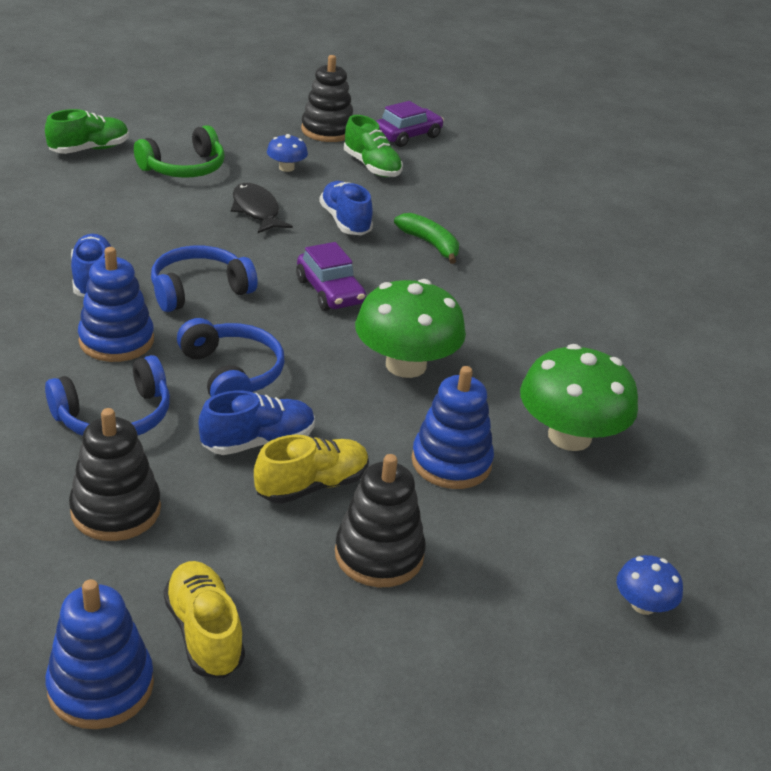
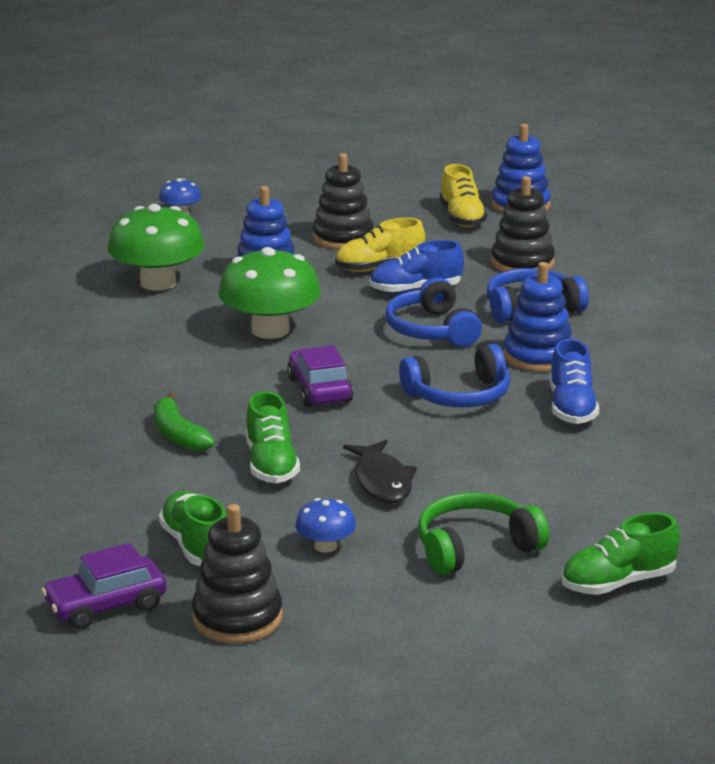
camera: 165 degrees left, 10 degrees down
blue shoe [319,181,373,236] -> green shoe [246,391,300,483]

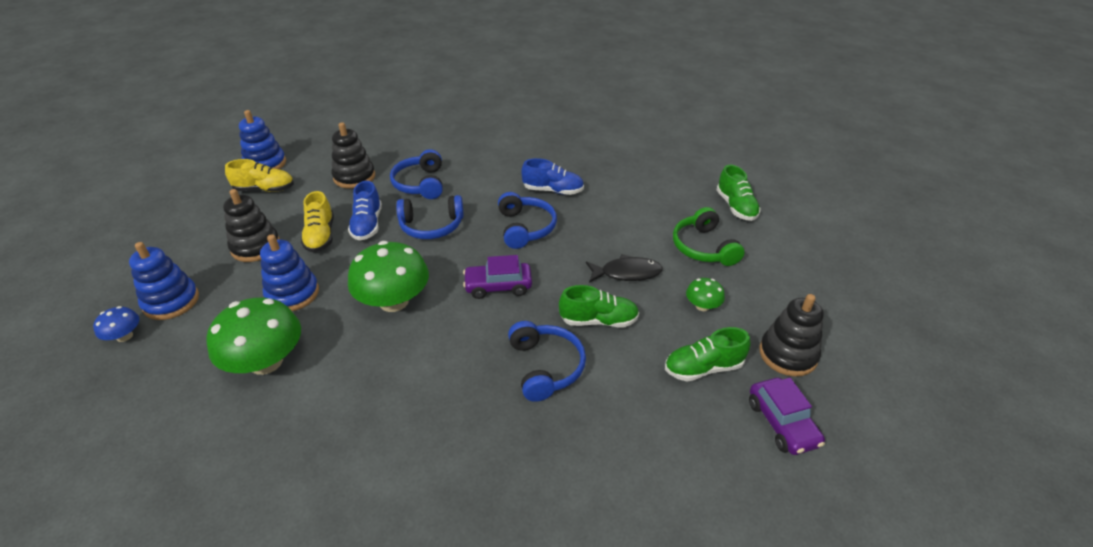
camera: 80 degrees left, 15 degrees up
green banana [154,392,215,452] -> blue headphones [508,321,586,402]
blue mushroom [296,498,356,553] -> green mushroom [686,278,725,311]
blue stacking toy [504,262,573,372] -> blue stacking toy moved to [129,242,199,320]

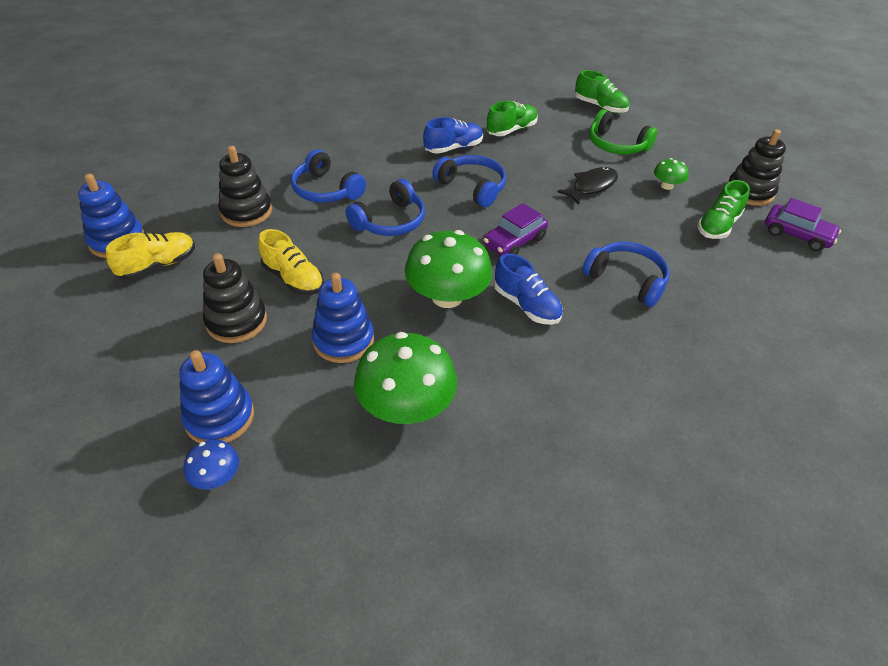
camera: 40 degrees left, 5 degrees up
blue shoe [348,181,382,241] -> blue shoe moved to [494,253,563,325]
green shoe [559,285,639,327] -> green shoe moved to [486,101,538,136]

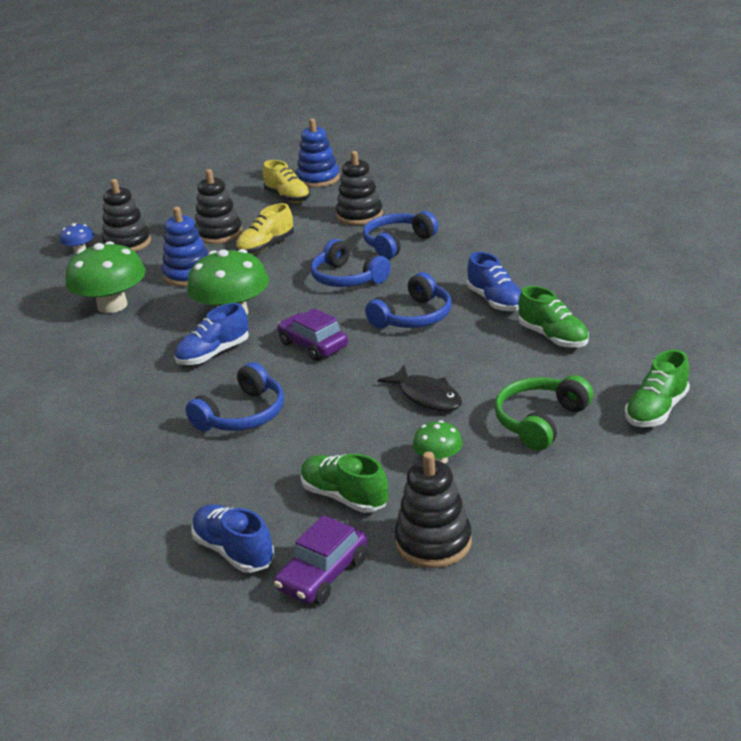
camera: 95 degrees right, 15 degrees down
blue stacking toy [179,350,254,443] -> black stacking toy [102,179,151,252]
none -> blue shoe [191,504,275,573]

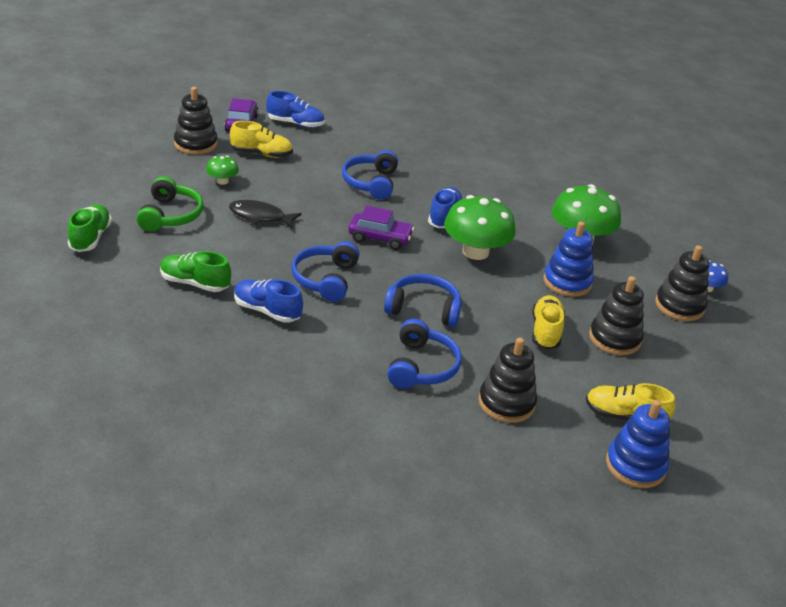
camera: 140 degrees right, 5 degrees up
green shoe [301,454,388,513] -> yellow shoe [230,121,293,158]

